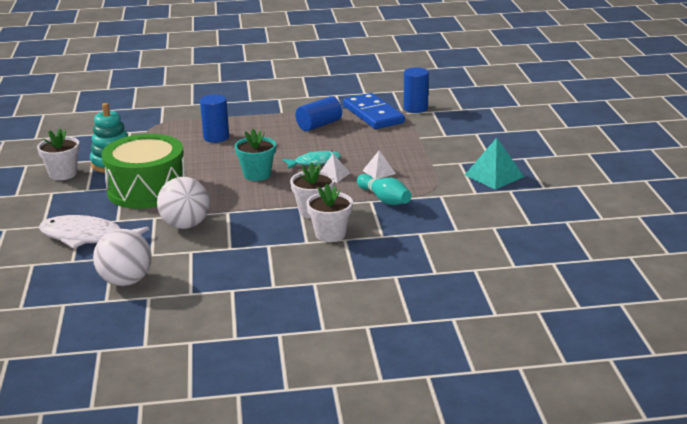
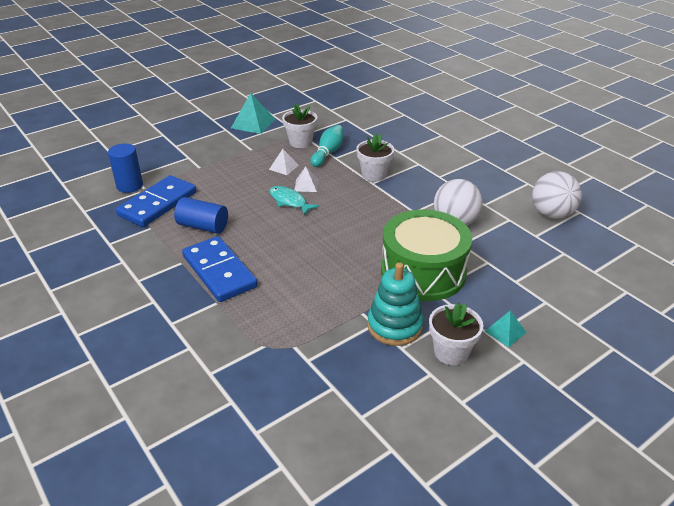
camera: 120 degrees left, 10 degrees up
white fish [39,215,149,249] -> none
blue cylinder [200,95,229,143] -> none
turquoise flower pot [235,129,276,181] -> none
white flower pot [306,184,353,242] -> white flower pot moved to [282,103,317,148]
none -> blue domino [182,236,258,302]
none -> turquoise pyramid [484,310,527,347]

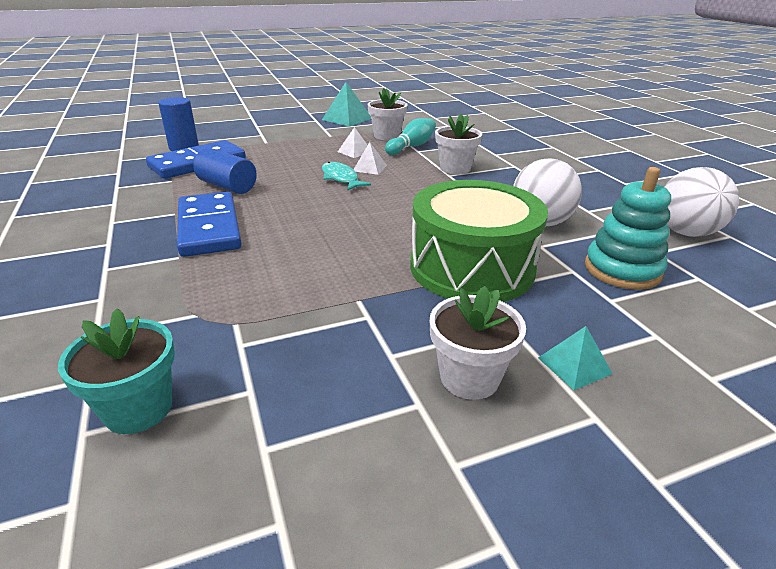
camera: 15 degrees right, 5 degrees down
turquoise stacking toy [367,262,424,346] -> turquoise stacking toy moved to [585,167,671,290]
none -> turquoise flower pot [58,308,175,434]

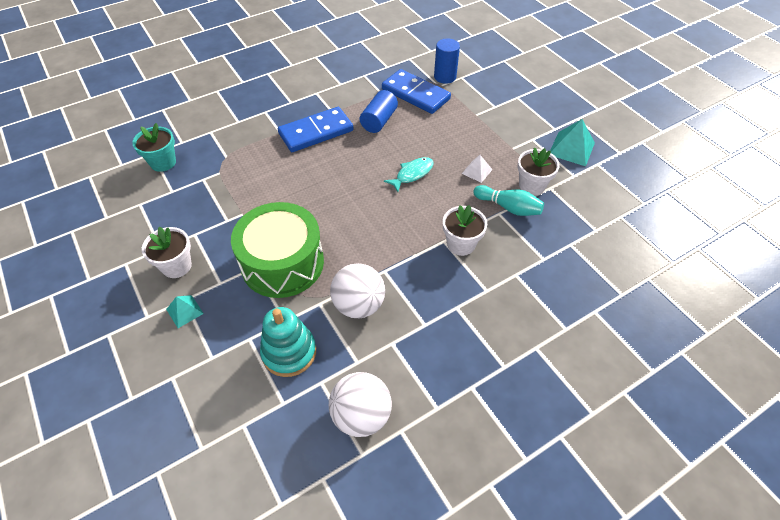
camera: 80 degrees right, 20 degrees up
white pyramid [353,142,387,175] -> none

